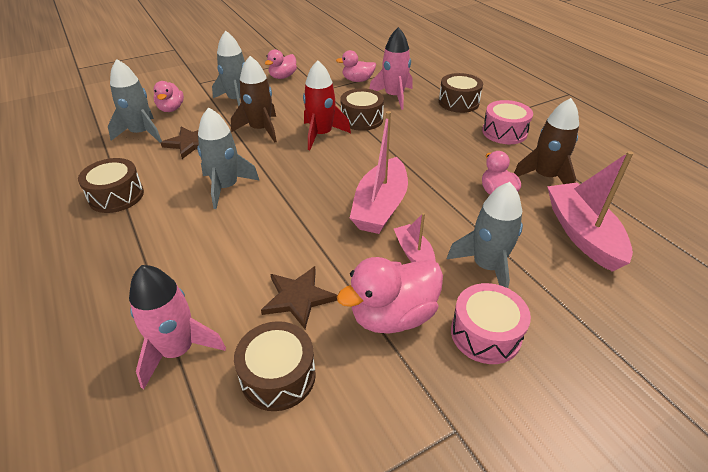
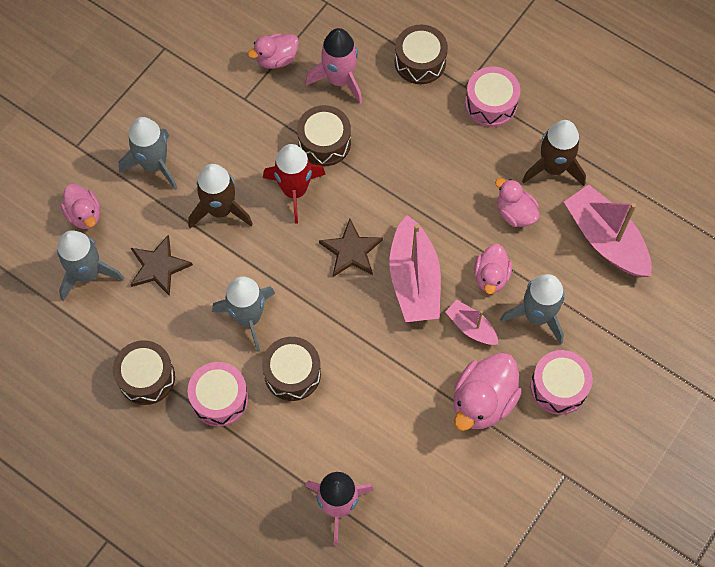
camera: 25 degrees left, 25 degrees up
brown drum [234,321,316,411] -> brown drum moved to [262,337,321,401]
brown star [261,266,337,329] -> brown star moved to [319,219,383,277]
pink duck [265,49,297,79] -> pink duck moved to [474,244,512,294]
none -> pink drum [188,362,249,427]

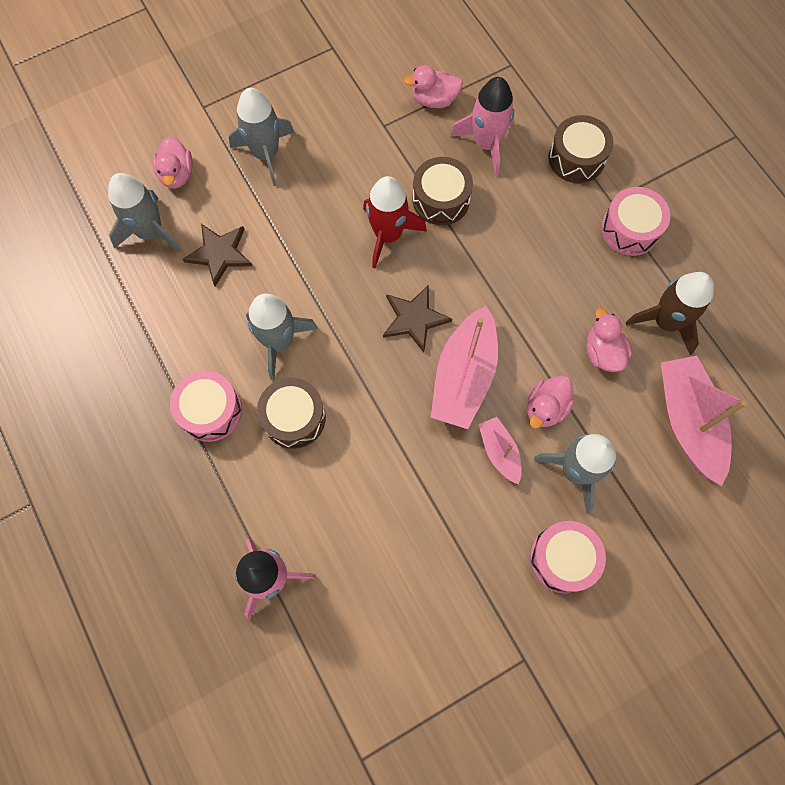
camera: 25 degrees right, 5 degrees up
brown drum [113,340,175,405] -> none
brown rocket [188,164,253,228] -> none
pink duck [453,352,522,431] -> none

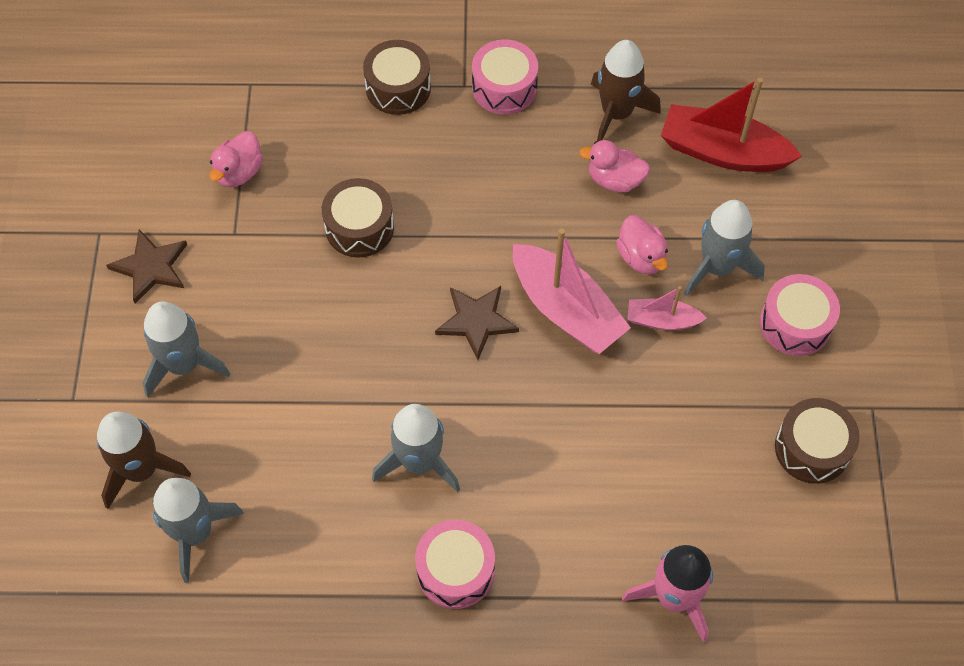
camera: 60 degrees left, 10 degrees down
pink duck [152,136,193,189] -> brown rocket [97,412,191,509]
brown star [183,224,252,287] -> brown star moved to [106,229,187,304]
brown drum [257,378,326,449] -> brown drum moved to [775,398,860,484]
red rocket [363,176,427,268] -> none
pink rocket [450,77,514,176] -> none
pink boat [661,356,747,486] -> red boat [661,78,802,172]

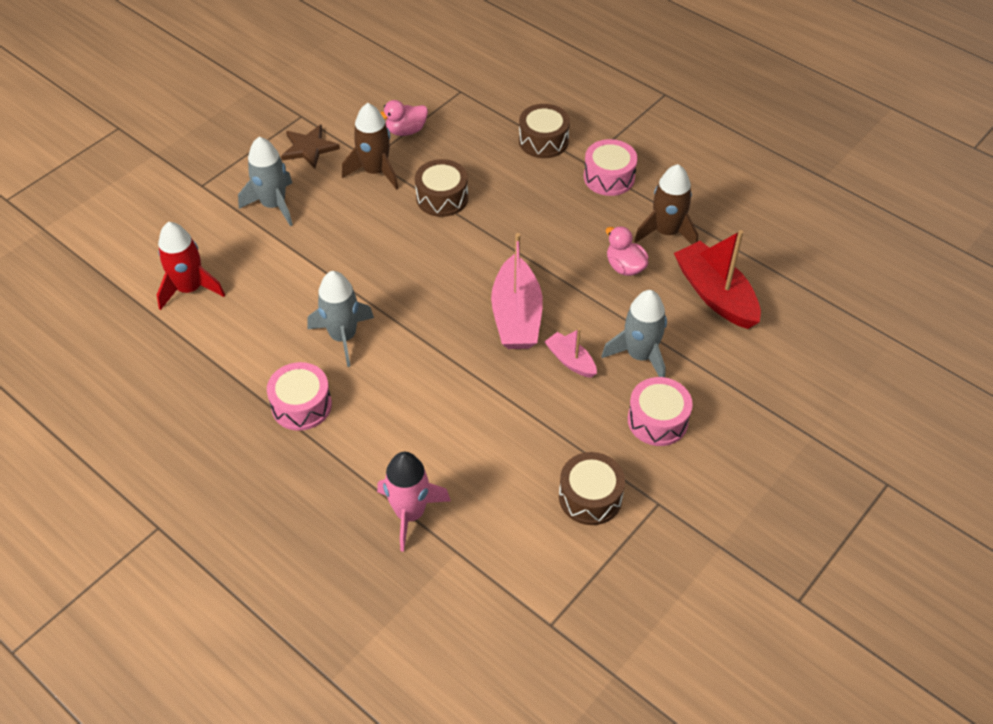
camera: 40 degrees right, 10 degrees down
brown rocket [97,412,191,509] -> brown rocket moved to [342,103,399,190]
grey rocket [152,478,244,583] -> red rocket [157,222,225,310]
brown star [435,286,519,360] -> none
pink duck [616,215,668,275] -> none

